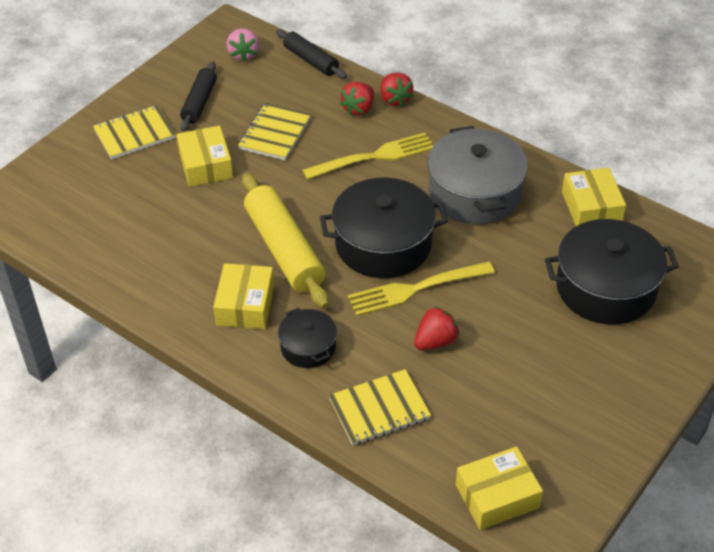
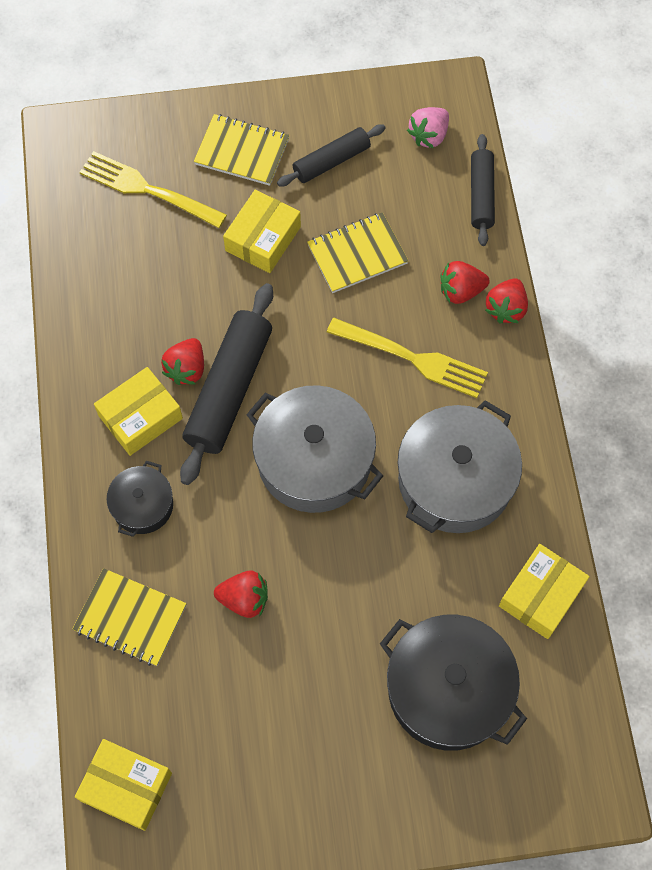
camera: 45 degrees right, 20 degrees up
yellow rolling pin [242,173,329,308] -> black rolling pin [180,283,273,485]
black pot [320,177,448,278] -> grey pot [246,385,383,513]
yellow fork [348,262,495,316] -> yellow fork moved to [79,151,227,228]
none -> red strawberry [161,338,204,385]

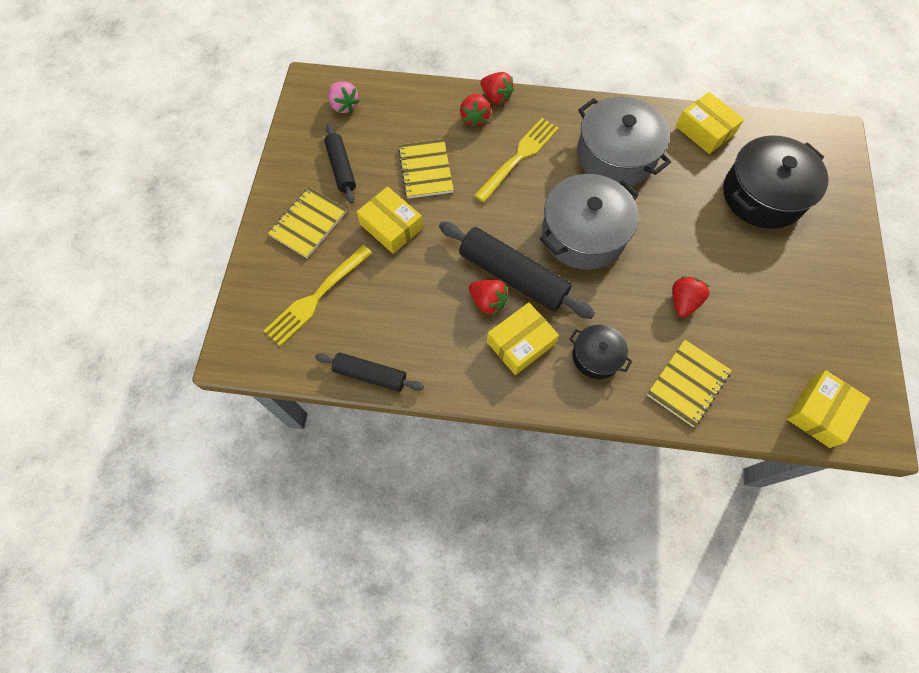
camera: 75 degrees left, 0 degrees up
yellow box [94,367,183,456] -> yellow box turned 75 degrees clockwise [487,302,559,375]
black rolling pin [471,134,495,246] -> black rolling pin moved to [315,353,424,392]

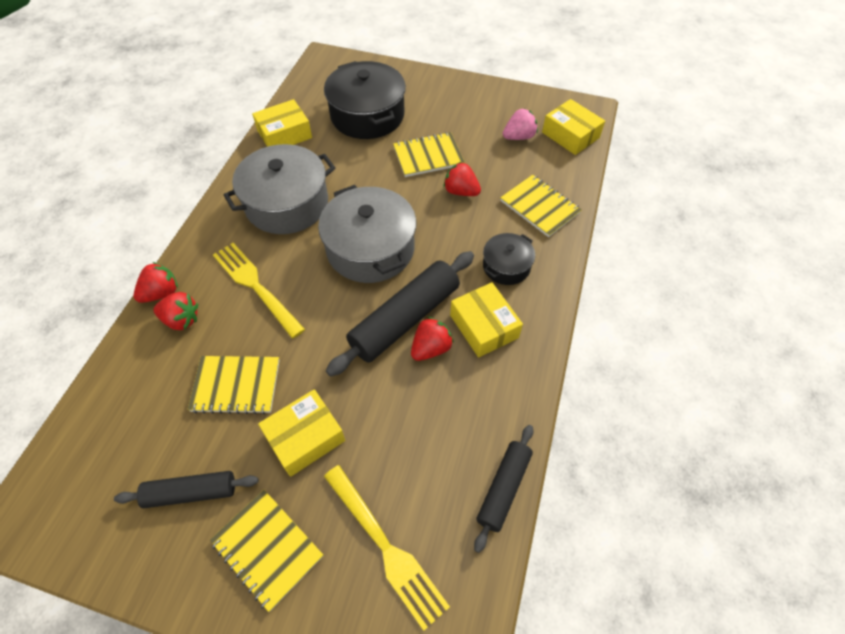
camera: 80 degrees left, 10 degrees down
pink strawberry [328,81,360,113] -> pink strawberry moved to [503,108,538,140]
none -> yellow notebook [393,132,465,177]

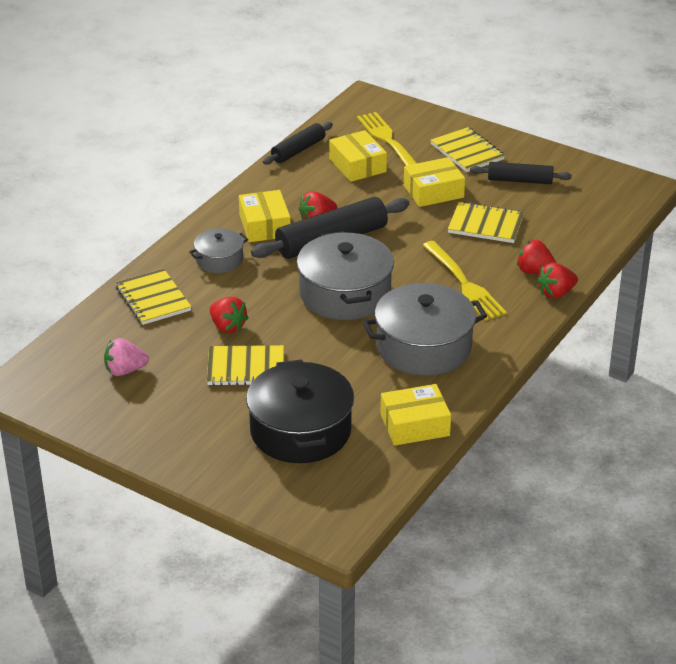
camera: 165 degrees left, 20 degrees down
black pot [483,233,535,285] -> grey pot [189,228,248,273]
yellow box [542,99,605,155] -> yellow box moved to [329,130,387,182]

